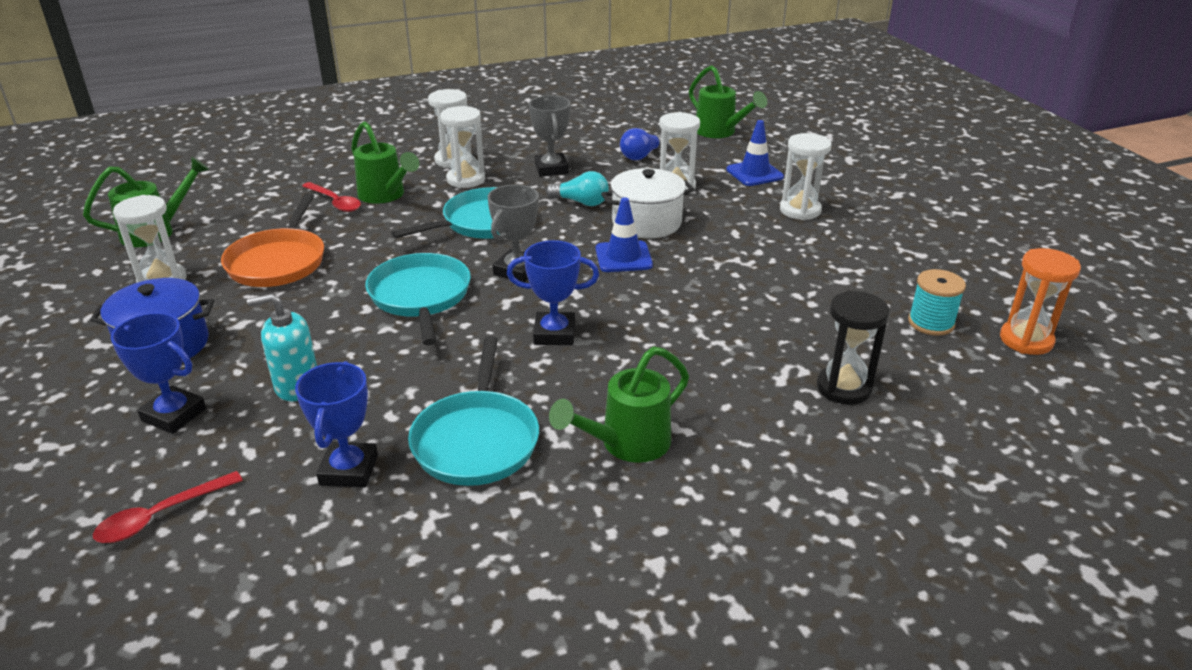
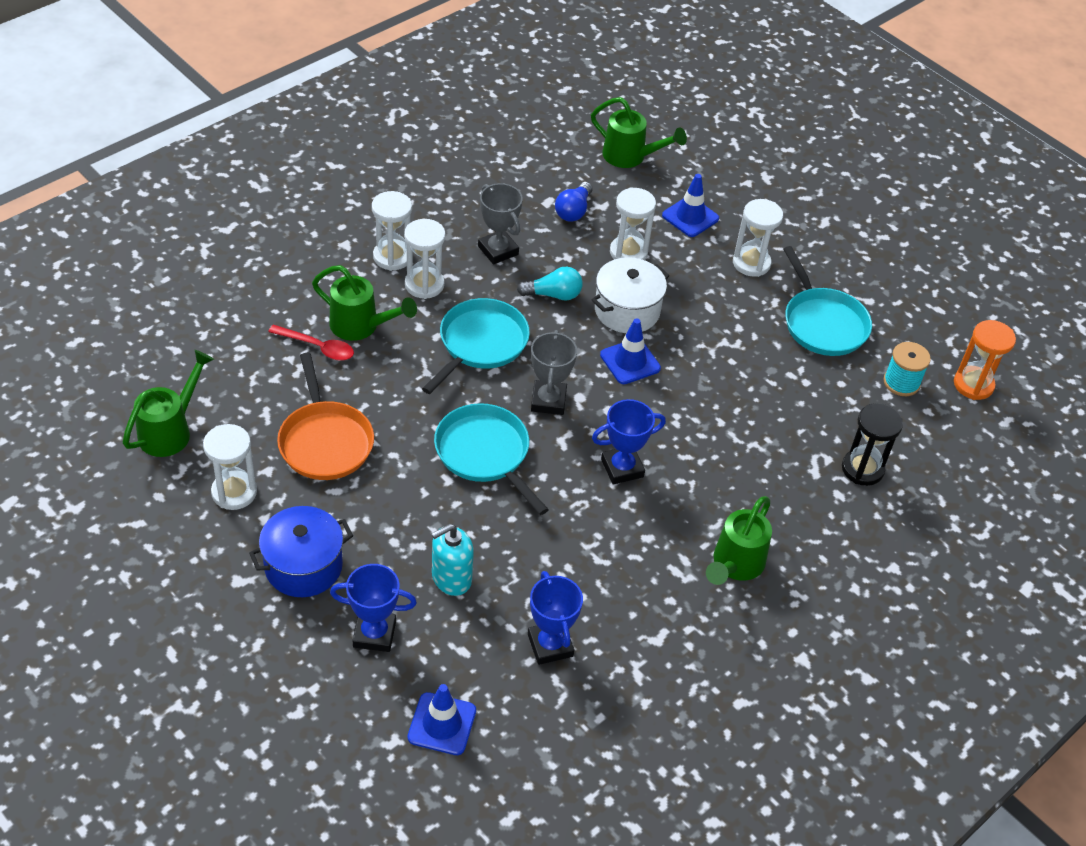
camera: 25 degrees left, 15 degrees up
red spoon [93,471,243,543] -> blue traffic cone [408,684,476,755]
turquoise pan [408,336,539,486] -> turquoise pan moved to [783,246,872,356]

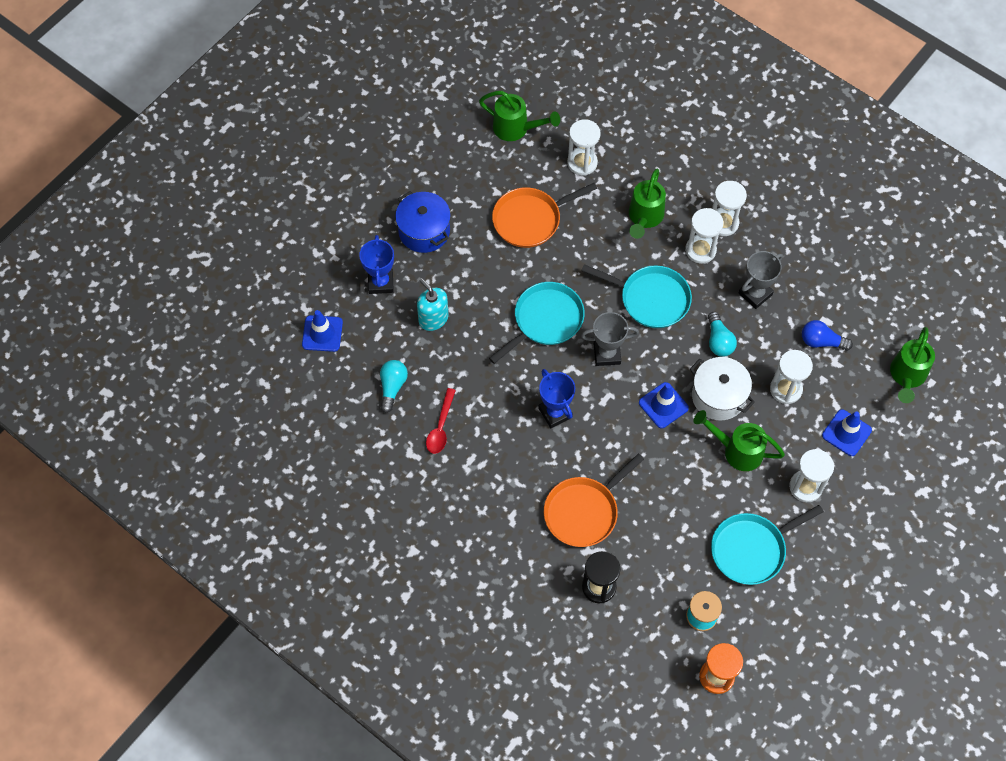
camera: 85 degrees right, 15 degrees up
white hourglass [203,424,257,510] -> white hourglass moved to [567,119,601,176]
red spoon [268,325,354,361] -> red spoon moved to [426,388,456,454]
blue trophy [528,571,583,665] -> turquoise light bulb [380,360,408,413]
green watering can [706,496,772,585] -> green watering can moved to [693,410,785,471]
none -> orange pan [544,454,644,547]

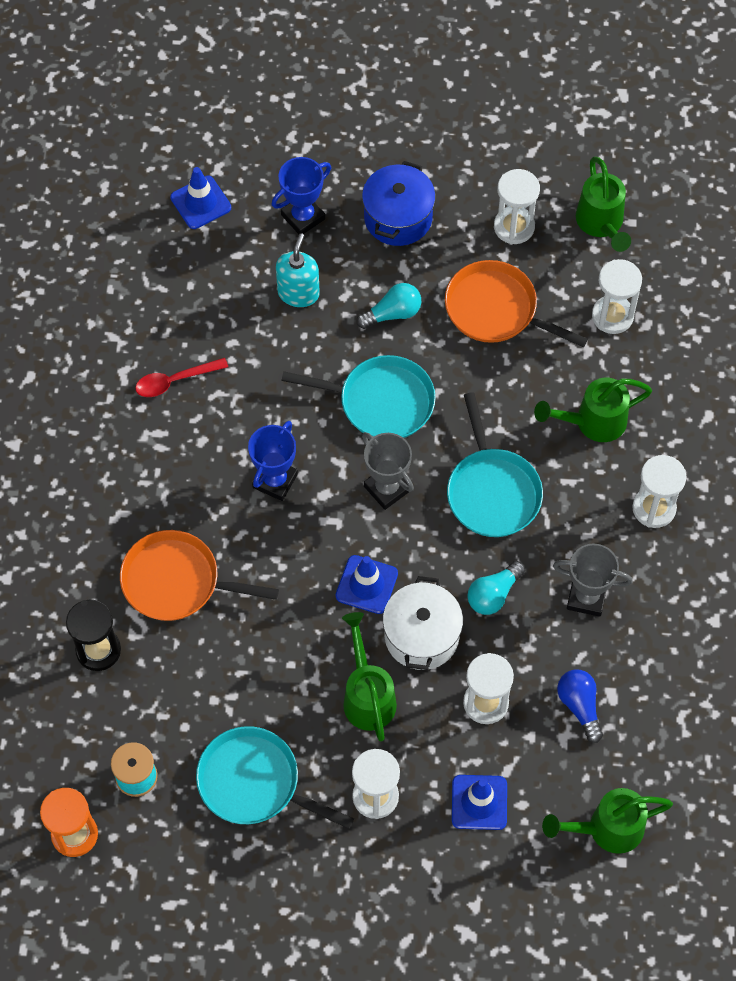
camera: 55 degrees right, 0 degrees up
turquoise light bulb [380,360,408,413] -> turquoise light bulb moved to [356,283,421,329]
white hourglass [685,208,724,264] -> white hourglass moved to [494,169,540,244]

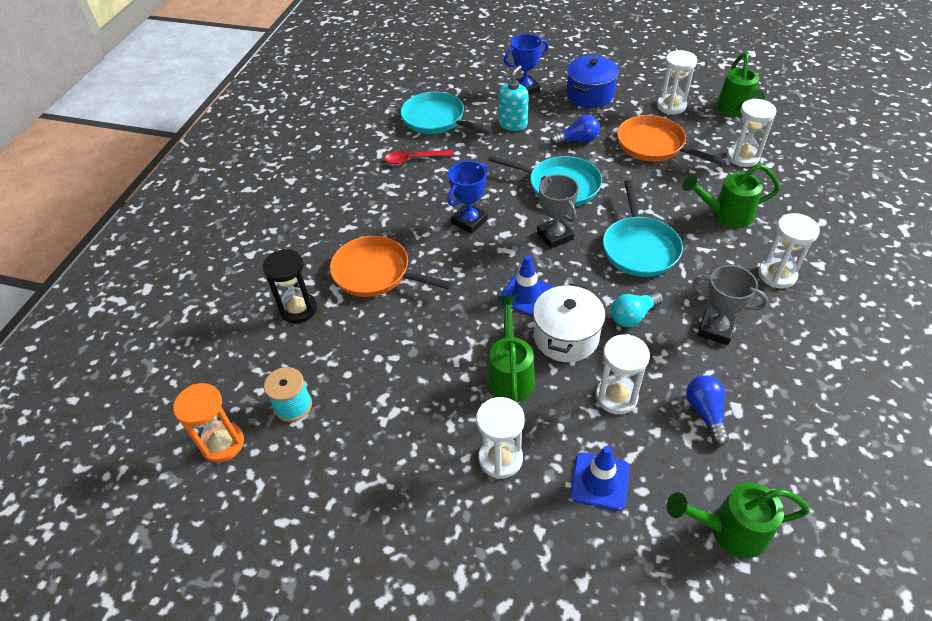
camera: 15 degrees right, 15 degrees down
blue traffic cone [170,167,231,229] -> none
turquoise pan [196,726,354,829] -> turquoise pan moved to [400,92,493,135]
turquoise light bulb [356,283,421,329] -> blue light bulb [550,115,600,145]

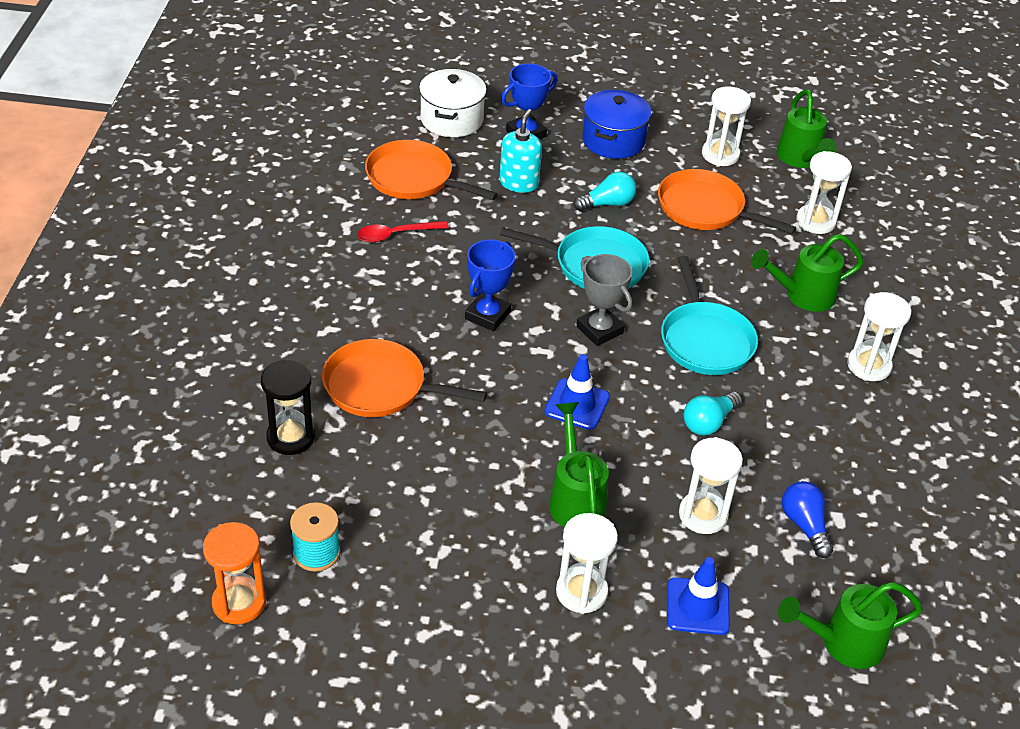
camera: 15 degrees left, 5 degrees down
turquoise pan [400,92,493,135] -> orange pan [365,140,498,200]
white pot [533,283,605,362] -> white pot moved to [419,69,487,137]
blue light bulb [550,115,600,145] -> turquoise light bulb [573,172,636,211]
grey trophy [692,265,768,345] -> none

